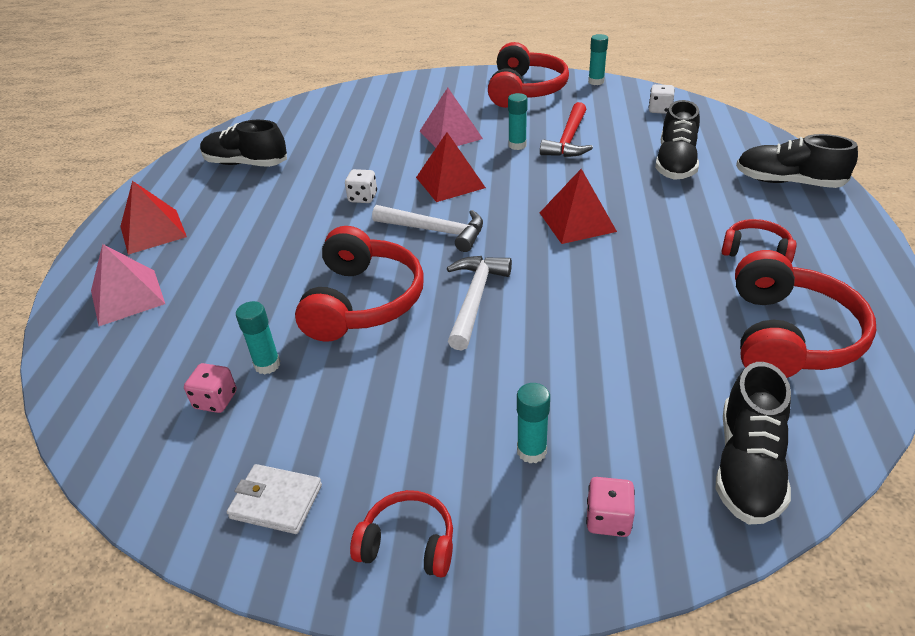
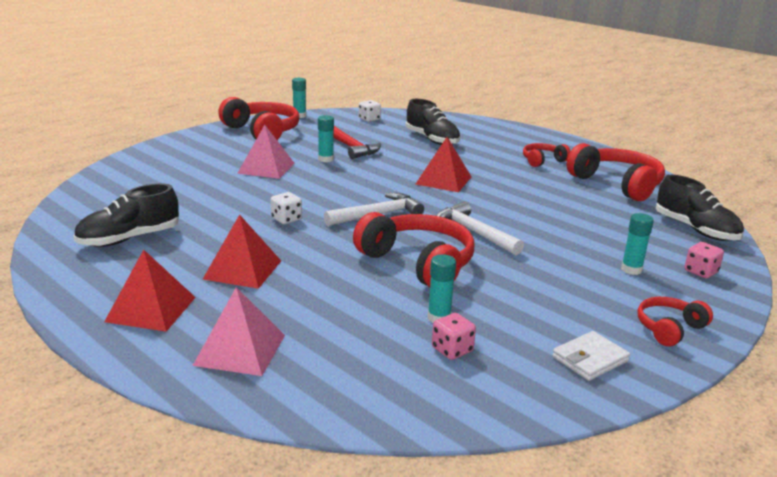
camera: 55 degrees left, 15 degrees down
red pyramid [416,132,486,202] -> red pyramid moved to [203,214,281,289]
black shoe [736,134,858,188] -> none

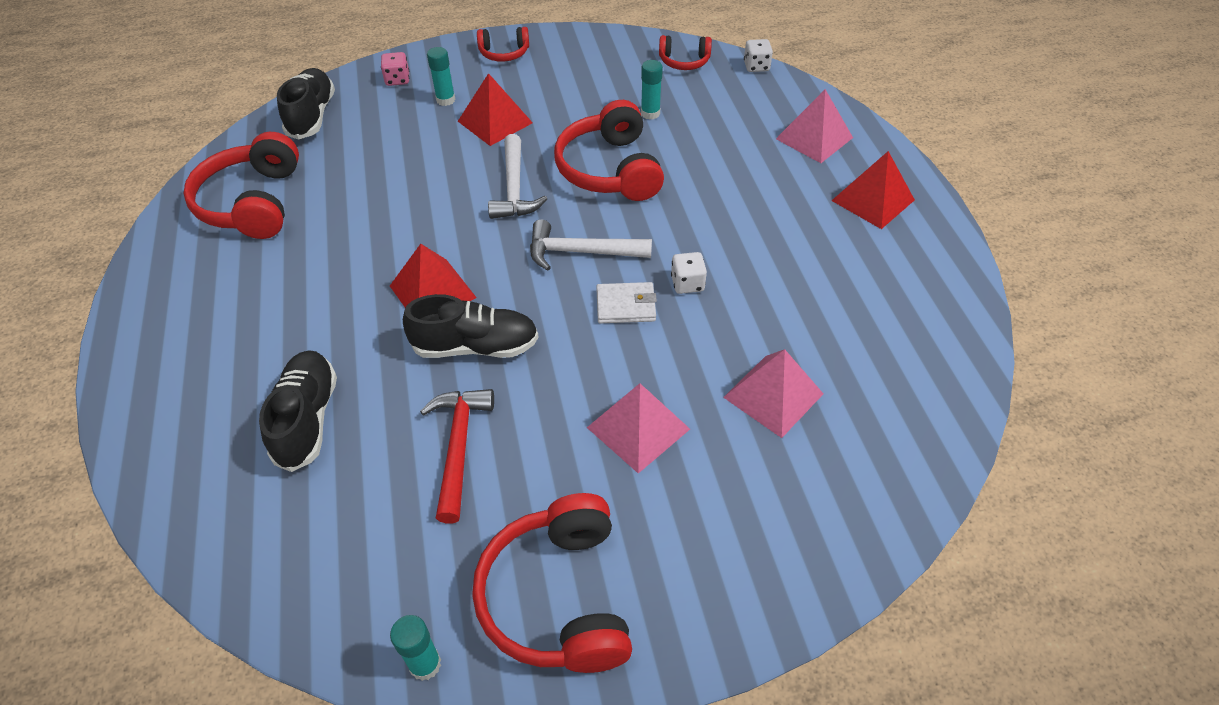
camera: 145 degrees left, 25 degrees up
black shoe [73,184,179,247] -> black shoe moved to [403,294,539,358]
red pyramid [203,214,281,289] -> red pyramid moved to [458,73,533,146]
turquoise glue stick [318,115,334,162] -> none
white dice [359,100,381,122] -> white dice moved to [744,39,773,72]
pink dice [432,313,476,360] -> none
red headphones [523,143,571,167] -> red headphones moved to [659,35,712,70]
white wallet [552,331,630,381] -> white wallet moved to [596,282,657,323]
none -> pink pyramid [723,349,823,438]

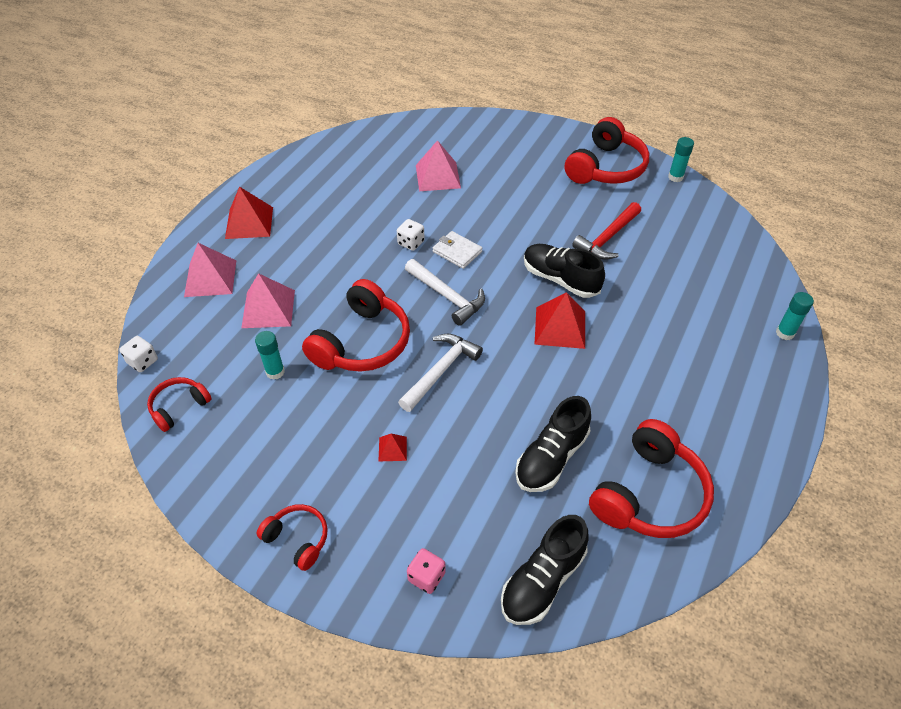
camera: 140 degrees left, 0 degrees up
black shoe [259,350,337,472] -> black shoe moved to [515,396,591,492]
turquoise glue stick [427,47,455,106] -> turquoise glue stick moved to [776,292,814,340]
red pyramid [458,73,533,146] -> red pyramid [379,433,407,461], size x0.50
pink pyramid [587,383,690,473] -> pink pyramid moved to [241,273,295,328]
red headphones [659,35,712,70] -> red headphones turned 90 degrees counterclockwise [147,377,212,432]

